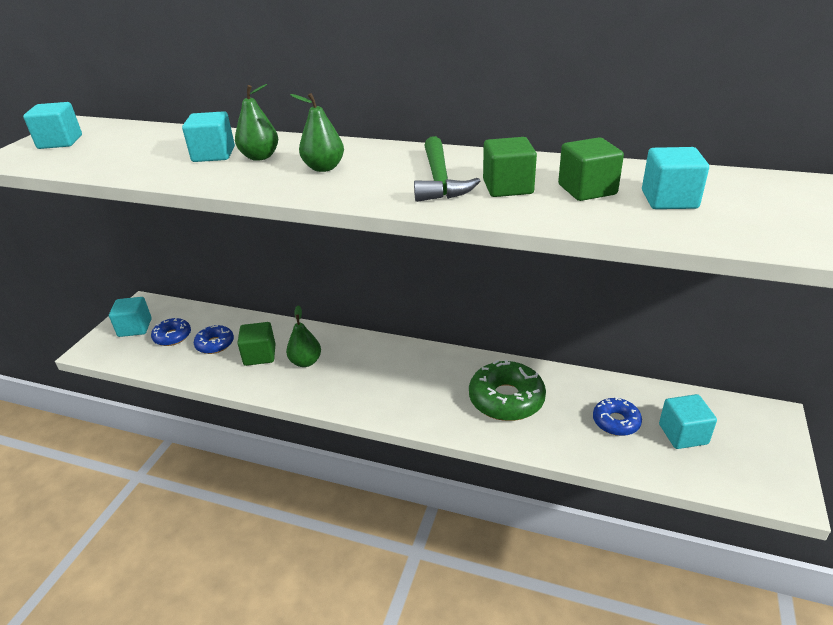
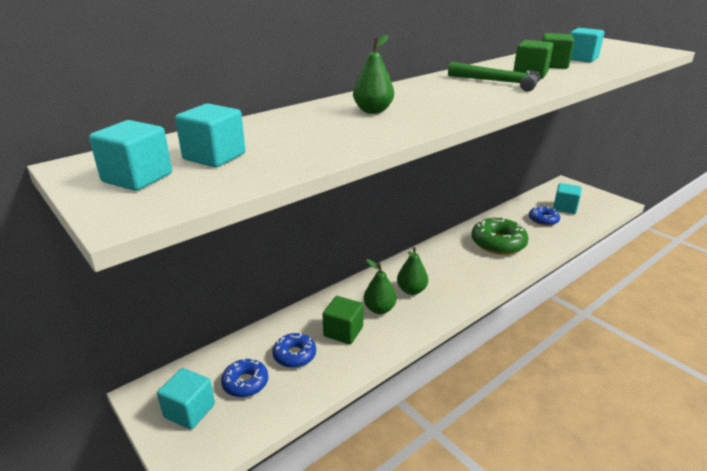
camera: 60 degrees left, 5 degrees down
turquoise cube [182,111,235,162] -> turquoise cube moved to [175,103,246,167]
green pear [290,93,344,172] -> green pear moved to [397,247,428,295]

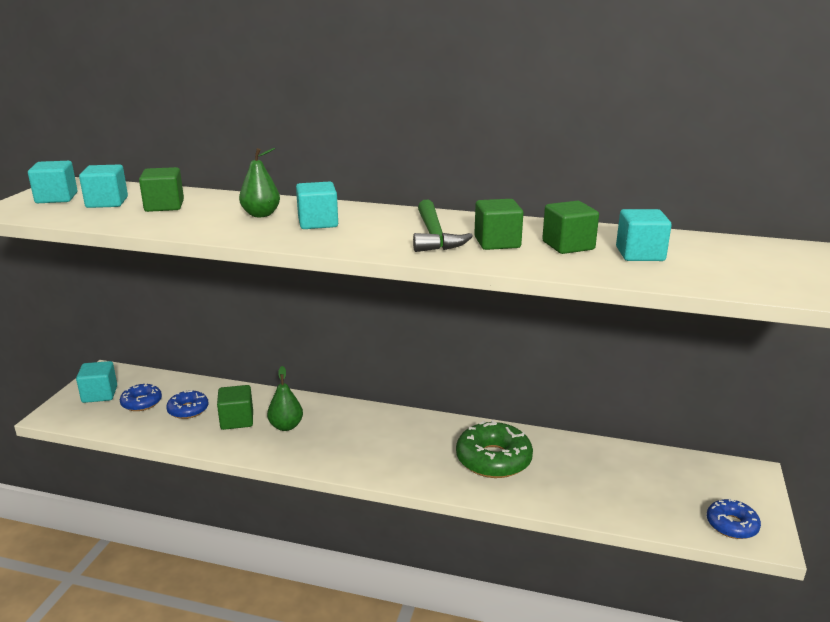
camera: 55 degrees right, 5 degrees down
green pear [397,247,428,295] -> none
blue donut [529,206,560,226] -> blue donut moved to [707,498,761,539]
turquoise cube [553,183,582,214] -> turquoise cube moved to [296,182,338,229]
none -> green cube [139,167,184,212]

